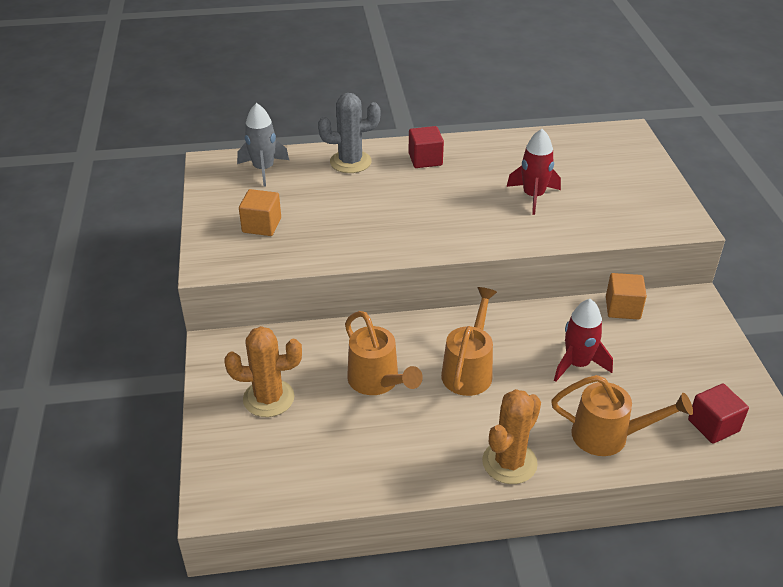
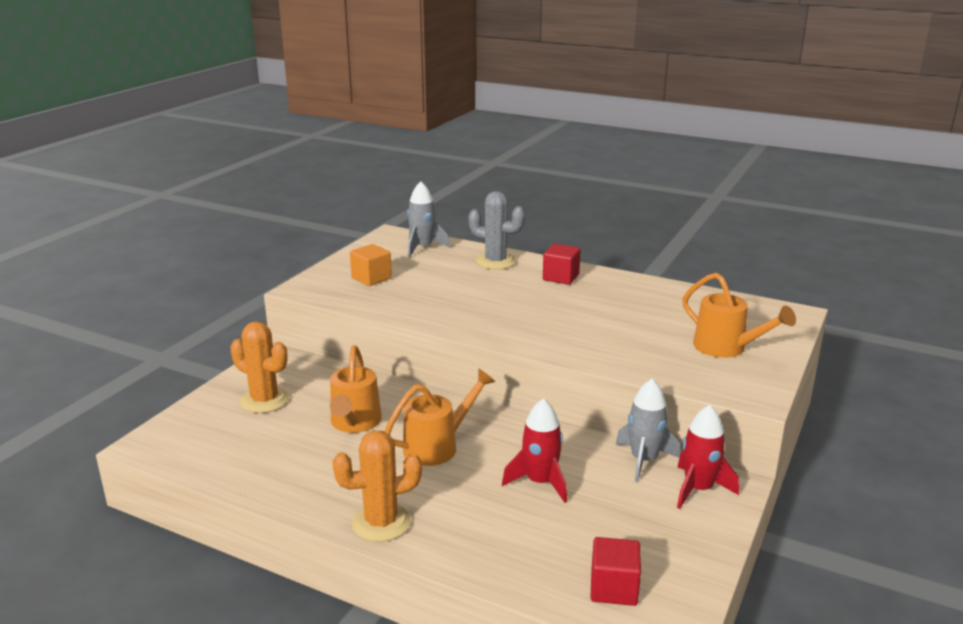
camera: 35 degrees right, 15 degrees down
red rocket [506,129,561,215] -> red rocket moved to [677,405,739,509]
orange watering can [551,375,693,456] -> orange watering can moved to [682,273,796,358]
orange cube [606,273,647,319] -> grey rocket [616,379,680,482]

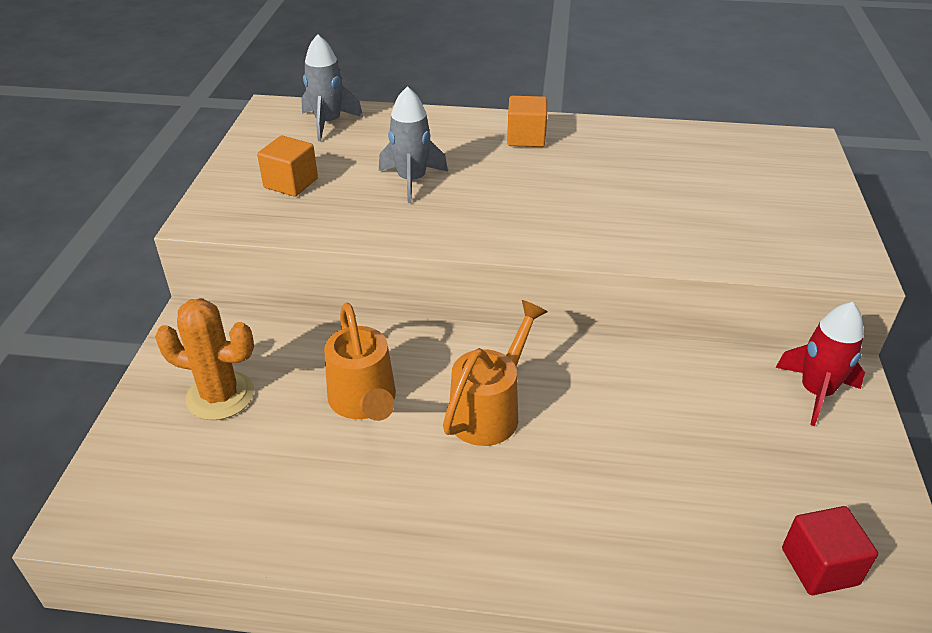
camera: 20 degrees left, 15 degrees up
orange cactus [332,430,422,542] -> none
grey cactus [468,191,525,270] -> none
red rocket [502,398,567,503] -> none
red cube [543,244,581,285] -> orange cube [507,96,547,147]
grey rocket [616,379,680,482] -> grey rocket moved to [379,86,448,203]
orange watering can [682,273,796,358] -> none

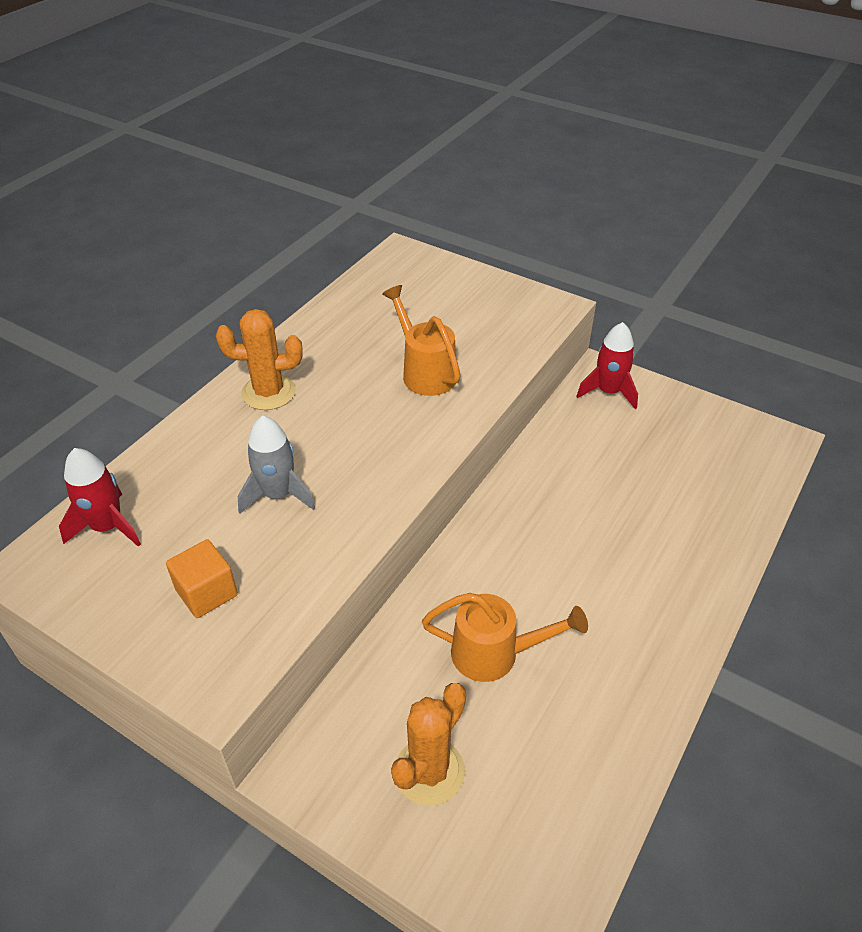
camera: 65 degrees left, 5 degrees up
grey rocket [301,34,363,141] -> red rocket [59,448,141,547]
orange watering can [443,300,547,446] -> orange watering can moved to [382,285,461,396]
orange cube [507,96,547,147] -> orange cactus [216,309,303,410]
red cube [782,506,878,595] -> none

